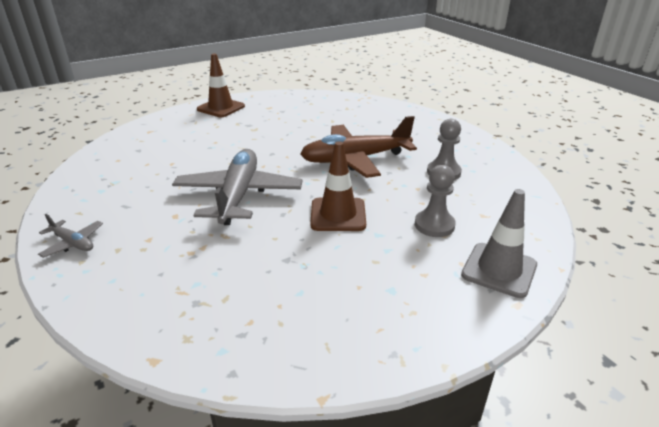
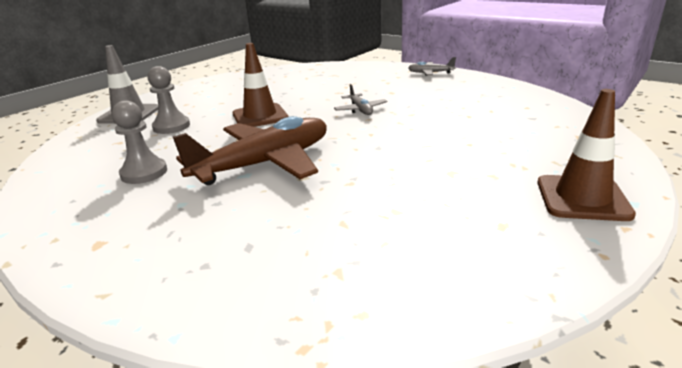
camera: 160 degrees right, 5 degrees down
grey plane [172,149,302,225] -> grey plane [334,84,388,115], size x0.45

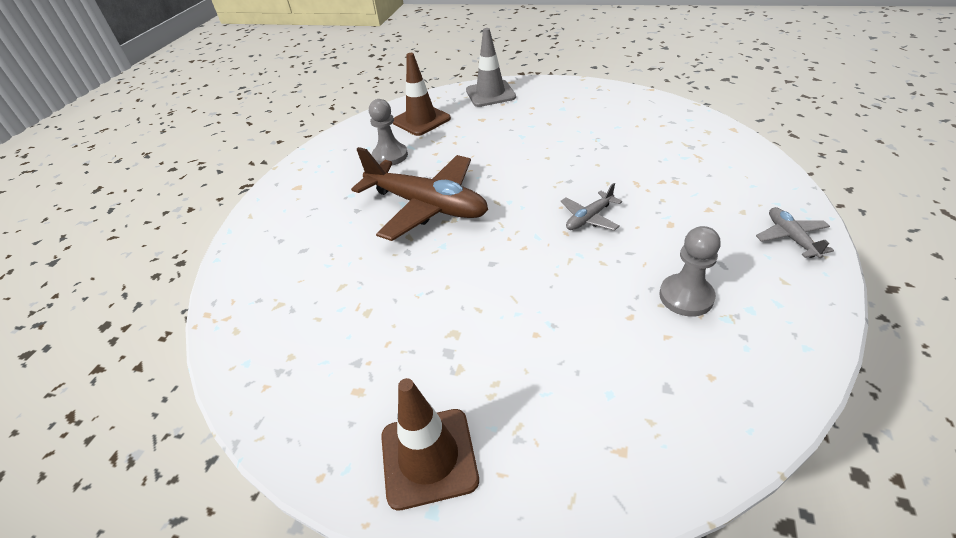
camera: 70 degrees right, 15 degrees up
grey pawn [148,66,190,134] -> grey pawn moved to [659,226,721,317]
brown traffic cone [233,43,288,127] -> brown traffic cone moved to [393,53,451,136]

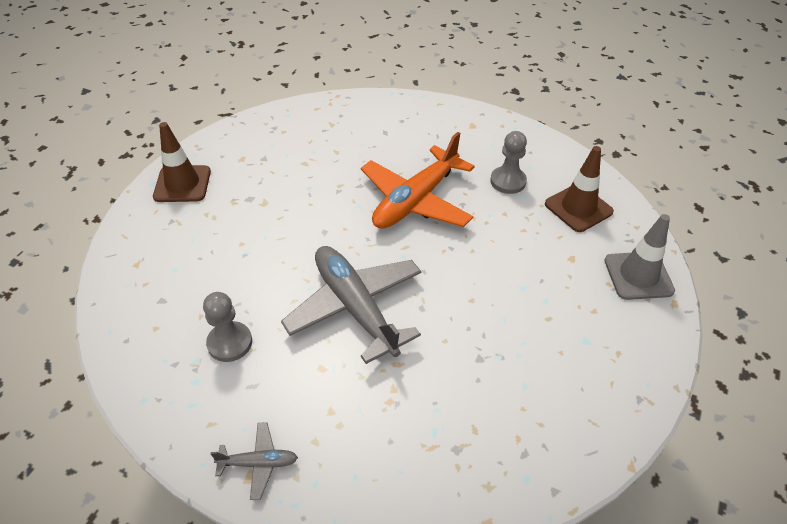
camera: 95 degrees right, 5 degrees up
brown plane [351,147,488,241] -> orange plane [361,132,475,228]
grey plane [560,183,622,231] -> grey plane [281,246,422,364], size x2.23

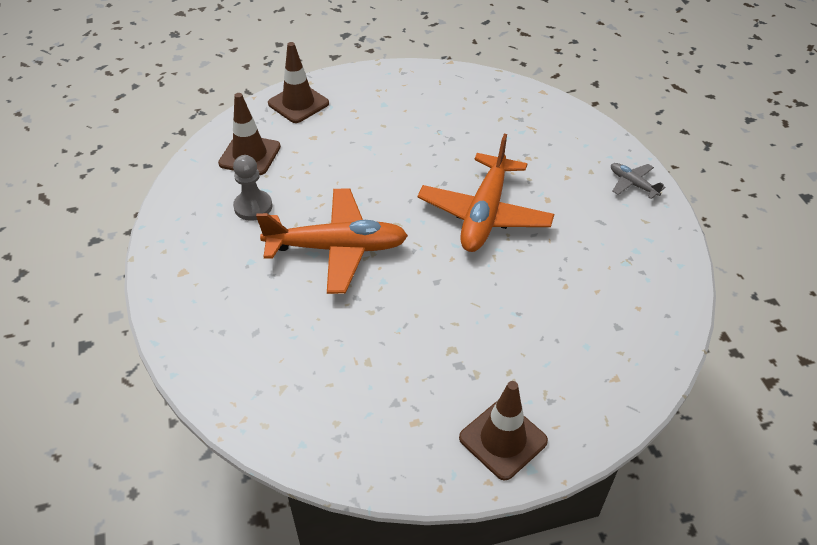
camera: 130 degrees left, 0 degrees up
grey pawn [203,292,252,362] -> none
grey plane [281,246,422,364] -> orange plane [418,134,554,252]
grey traffic cone [604,214,675,300] -> brown traffic cone [268,42,329,123]

